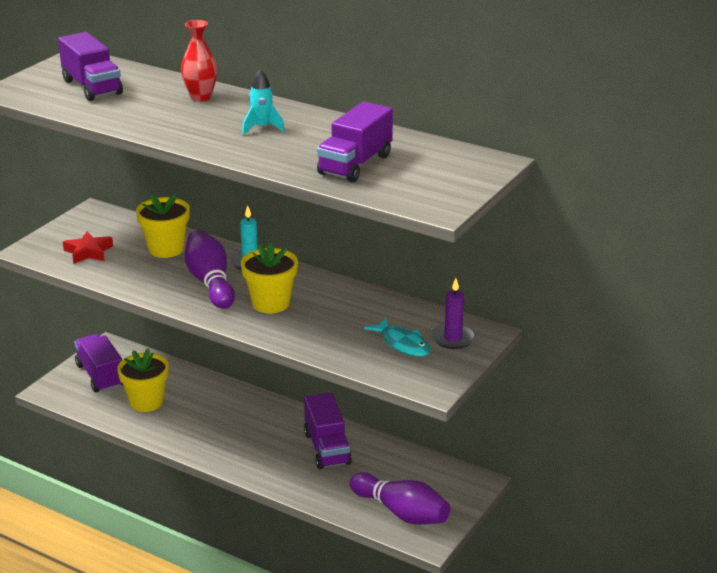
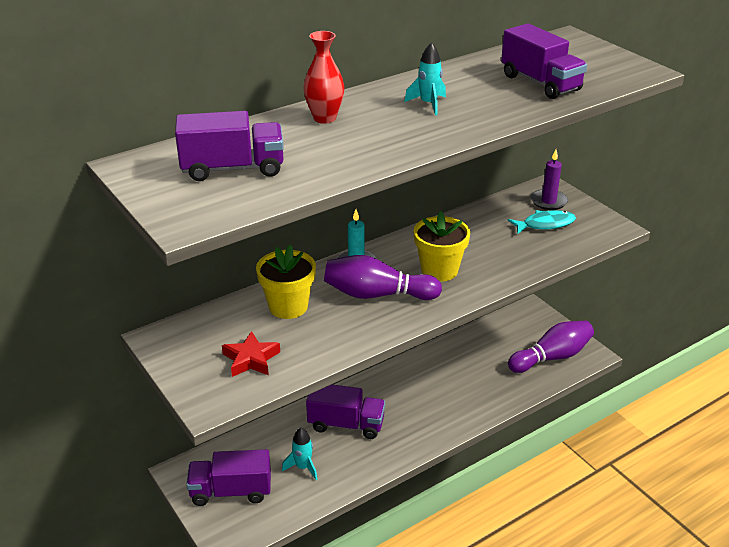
camera: 65 degrees left, 5 degrees up
yellow flower pot [117,348,169,412] -> turquoise rocket [282,428,317,480]
purple truck [304,393,352,469] -> purple truck moved to [306,384,385,439]

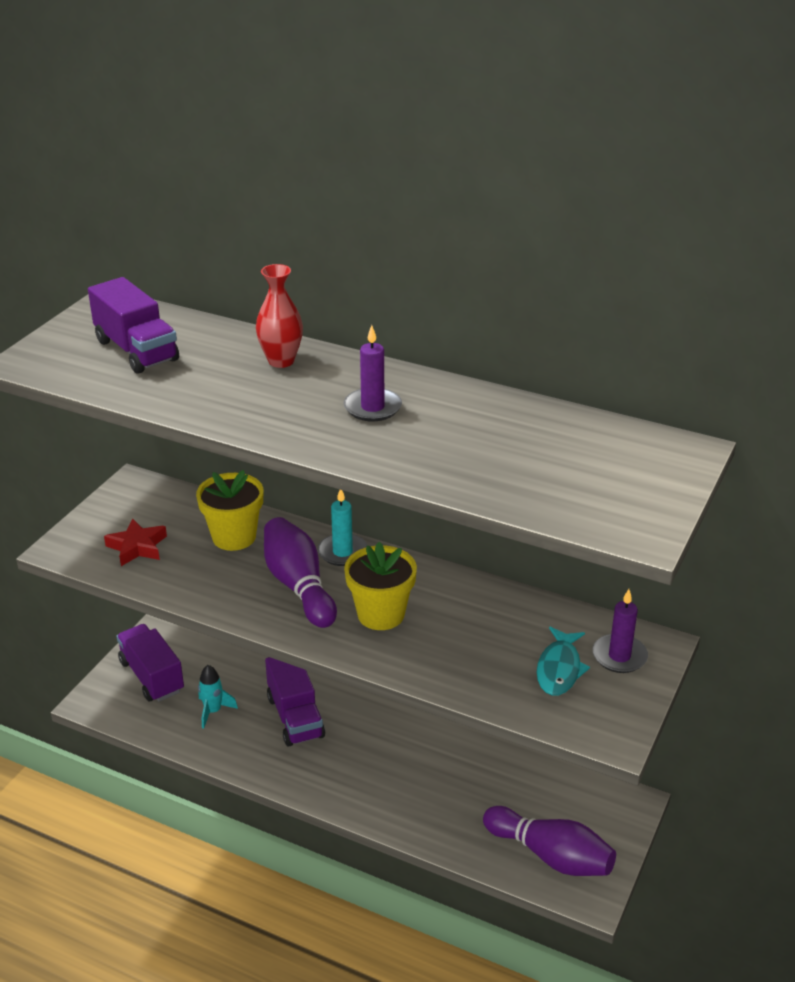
camera: 60 degrees right, 0 degrees up
turquoise rocket [404,42,446,115] -> purple candle [344,325,402,422]
purple truck [501,23,587,99] -> none
turquoise fish [507,210,576,234] -> turquoise fish turned 60 degrees clockwise [537,626,590,696]

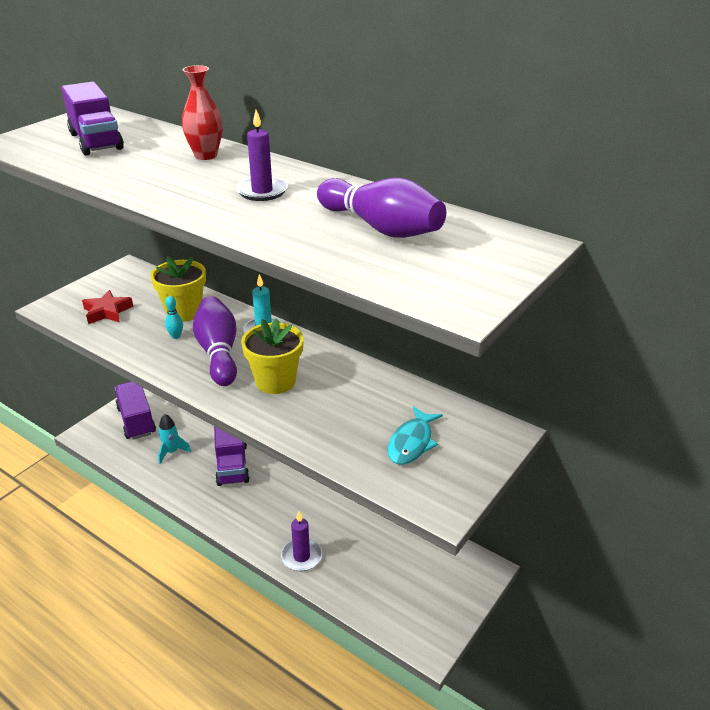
camera: 10 degrees right, 0 degrees up
purple bowling pin [483,806,616,876] -> purple bowling pin moved to [317,178,446,238]
purple candle [592,589,648,673] -> purple candle moved to [281,511,322,571]
none -> turquoise bowling pin [165,296,183,339]

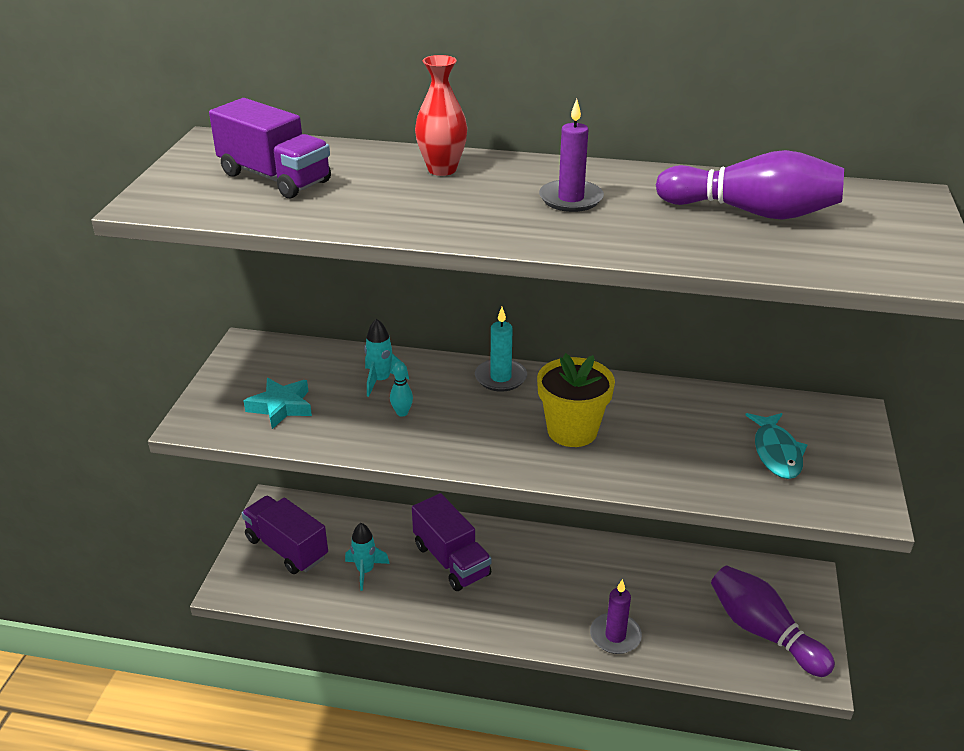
camera: 25 degrees left, 0 degrees up
red star [82,290,133,324] -> turquoise star [244,378,312,429]
yellow flower pot [150,256,206,322] -> turquoise rocket [364,319,409,397]
purple bowling pin [193,296,237,386] -> purple bowling pin moved to [711,566,835,677]

